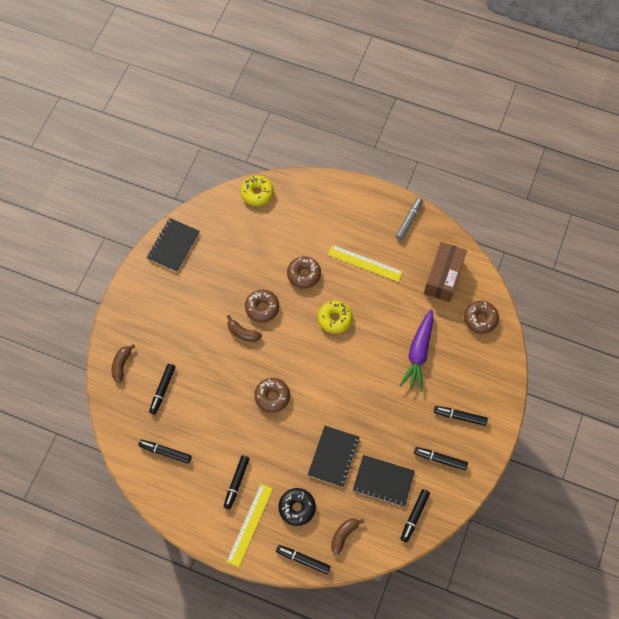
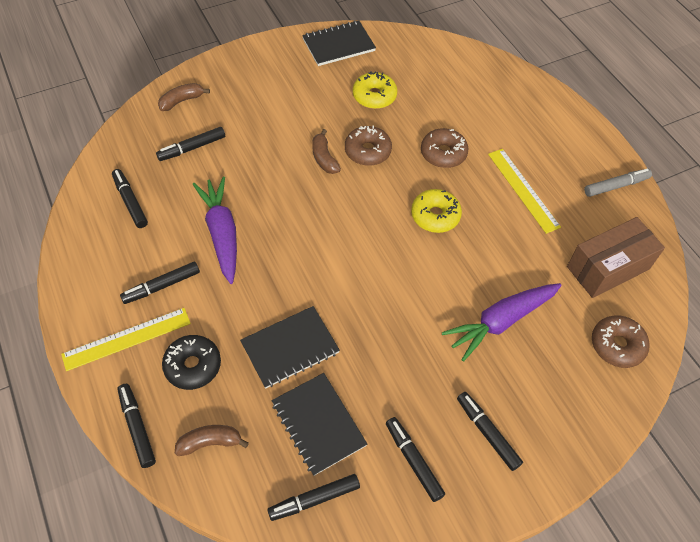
camera: 40 degrees right, 10 degrees down
yellow donut [241,175,274,206] -> yellow donut moved to [353,71,398,109]
brown donut [254,378,290,413] -> none
none -> purple carrot [193,177,237,284]

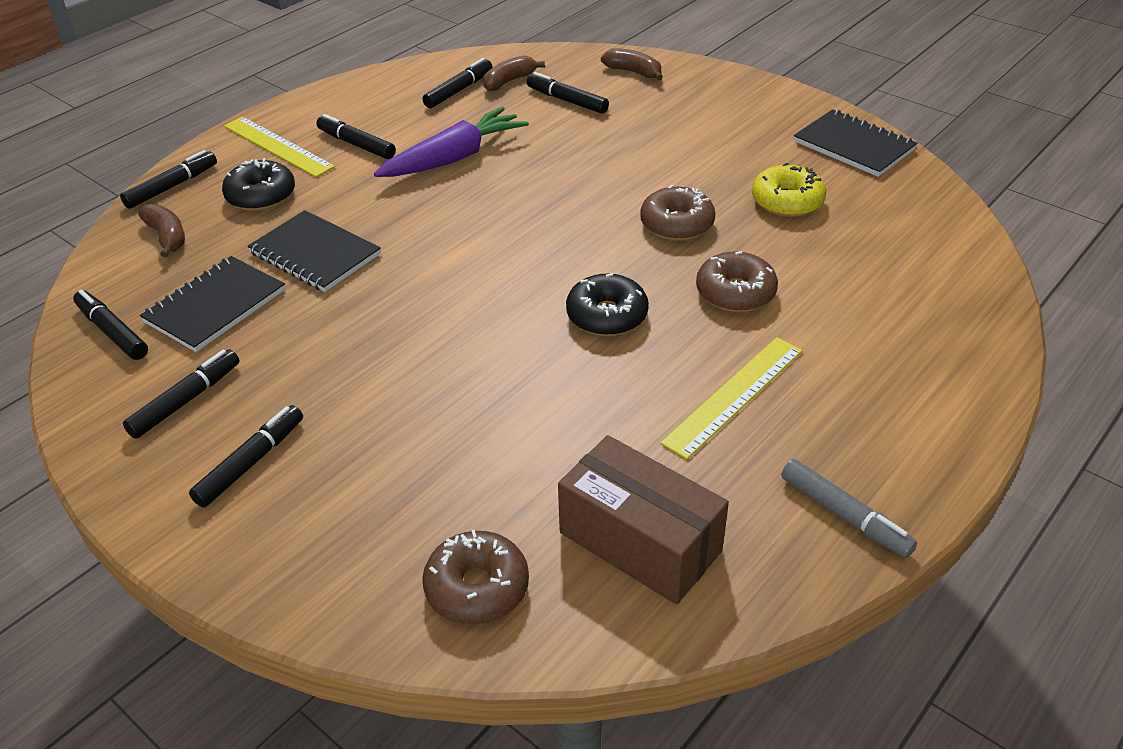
camera: 70 degrees right, 15 degrees down
brown banana [312,129,341,174] -> brown banana moved to [483,55,545,91]
yellow donut [411,189,462,233] -> black donut [566,273,649,336]
purple carrot [442,283,561,361] -> none

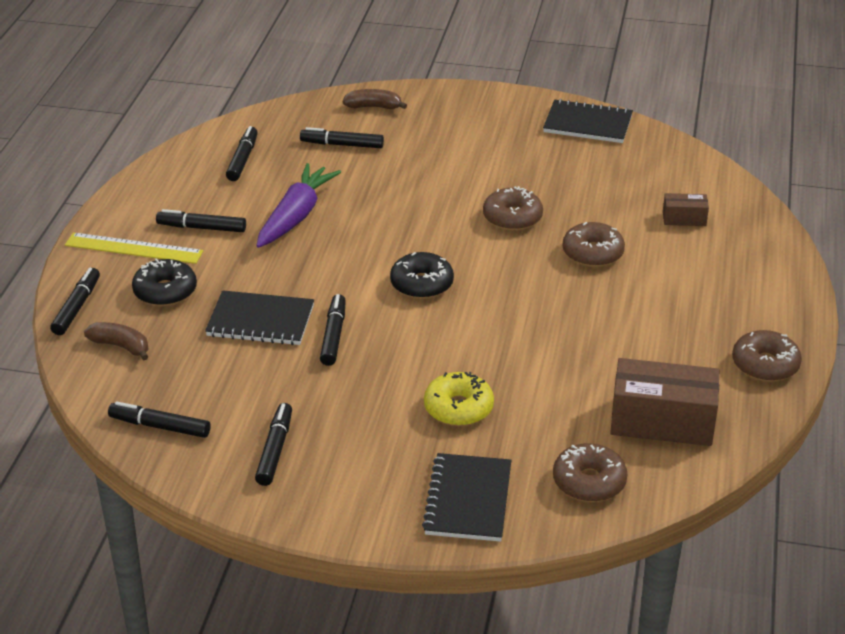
camera: 30 degrees left, 5 degrees down
black notebook [140,256,285,352] -> black notebook moved to [422,453,511,542]
black marker [189,405,303,508] -> black marker moved to [320,294,346,366]
brown banana [483,55,545,91] -> none
black donut [566,273,649,336] -> black donut moved to [390,252,454,299]
yellow ruler [660,337,803,460] -> none
yellow donut [752,163,826,217] -> yellow donut moved to [424,372,494,426]
grey marker [781,459,917,558] -> brown donut [732,330,802,382]
none -> brown box [663,193,709,226]

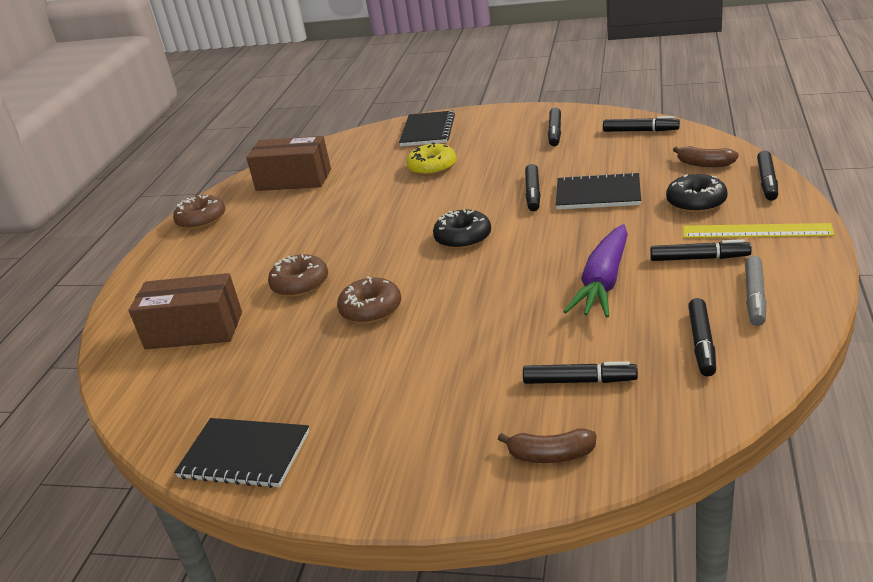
camera: 175 degrees left, 5 degrees down
brown donut [553,443,628,502] -> none
brown box [663,193,709,226] -> brown box [129,273,242,349], size x2.03
none -> grey marker [745,256,767,326]

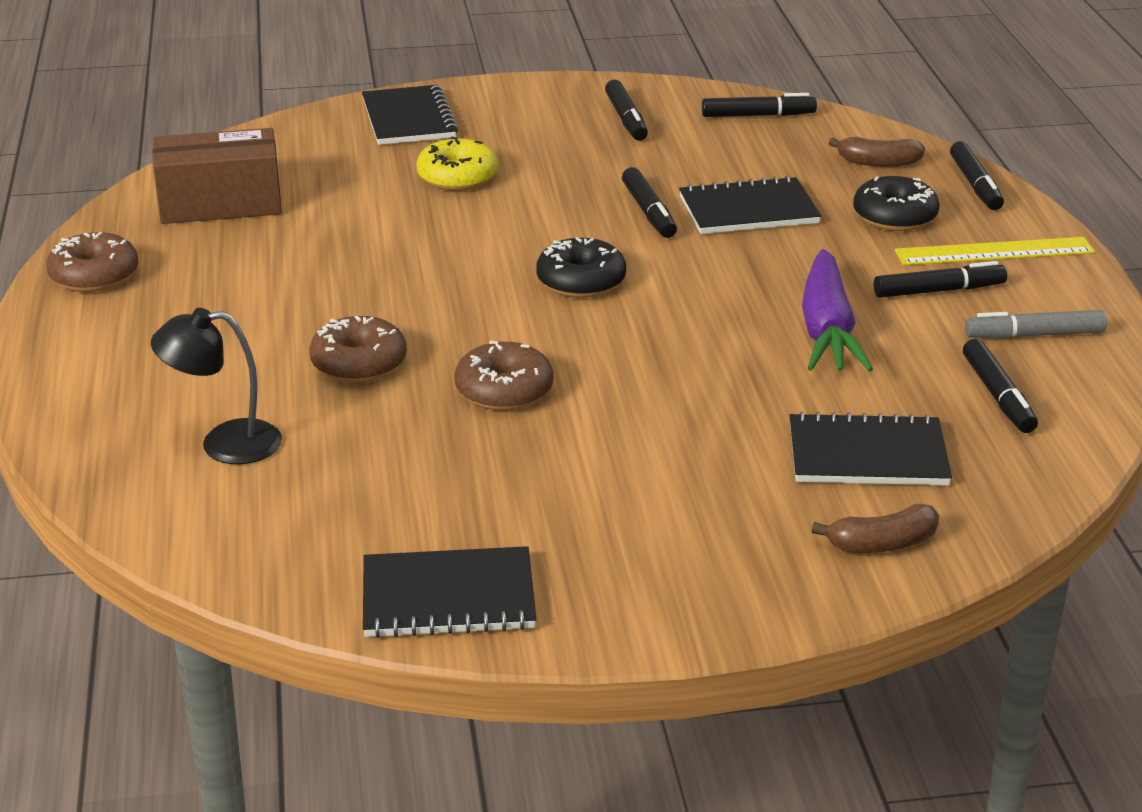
camera: 25 degrees left, 0 degrees up
brown box [129,273,242,349] -> black lamp [151,308,282,464]
black marker [523,361,638,384] -> black notebook [789,412,952,485]
grey marker [745,256,767,326] -> grey marker turned 90 degrees clockwise [965,310,1107,339]

